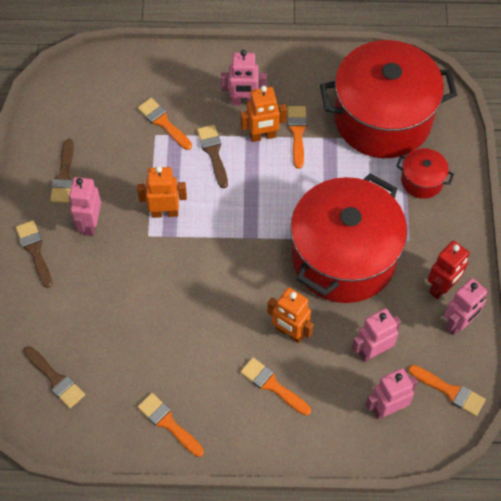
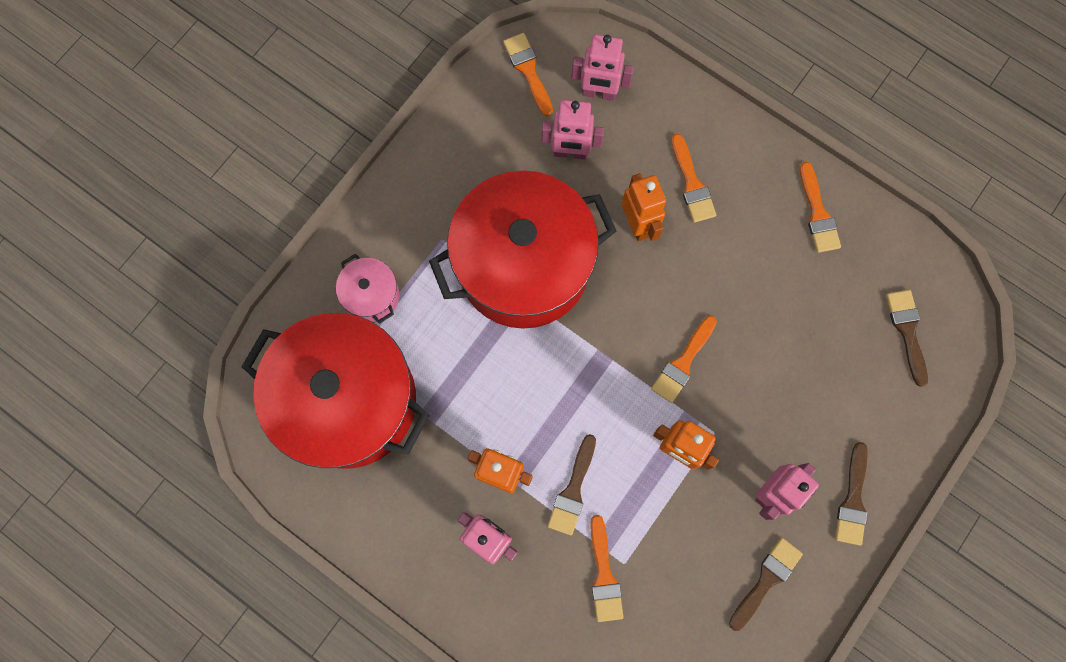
camera: 145 degrees left, 15 degrees up
orange brush [287,106,307,169] -> orange brush moved to [651,315,717,403]
red pot [396,148,454,199] -> pink pot [336,254,399,324]
red robot [428,241,470,299] -> none
pink robot [444,278,488,335] -> none

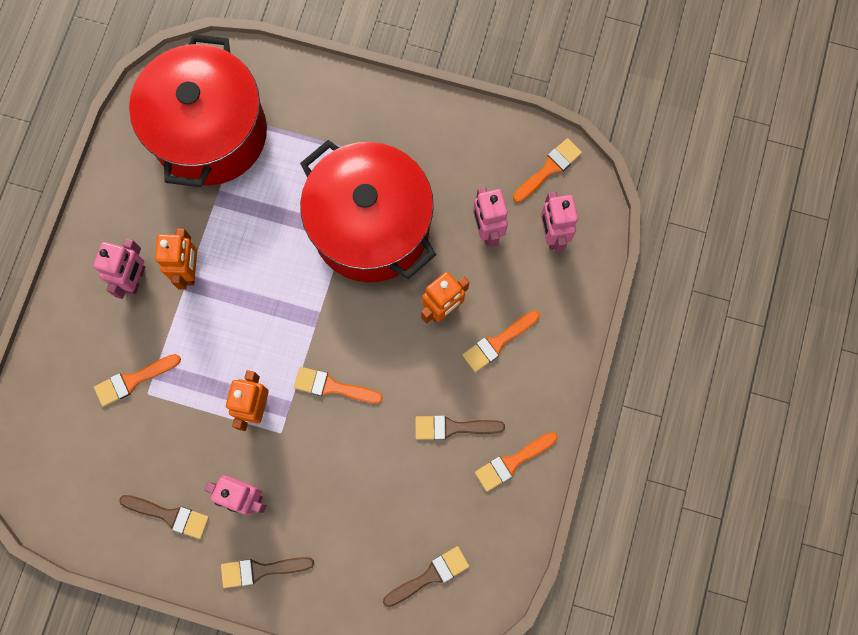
camera: 70 degrees right, 0 degrees up
pink pot [336,254,399,324] -> none
brown brush [548,434,596,535] -> brown brush moved to [415,415,505,440]

